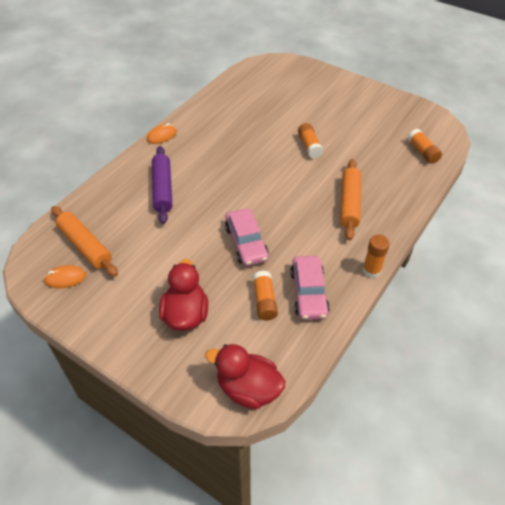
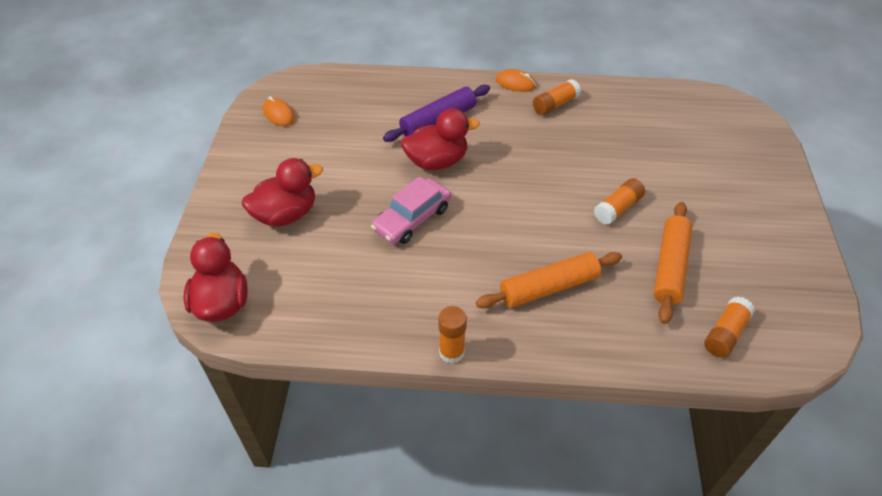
camera: 60 degrees right, 0 degrees up
orange rolling pin [51,206,118,277] -> orange rolling pin moved to [654,202,692,324]
orange glue stick [252,271,278,320] -> orange glue stick moved to [533,79,581,115]
pink car [290,256,330,320] -> none
none -> red duck [401,108,480,170]

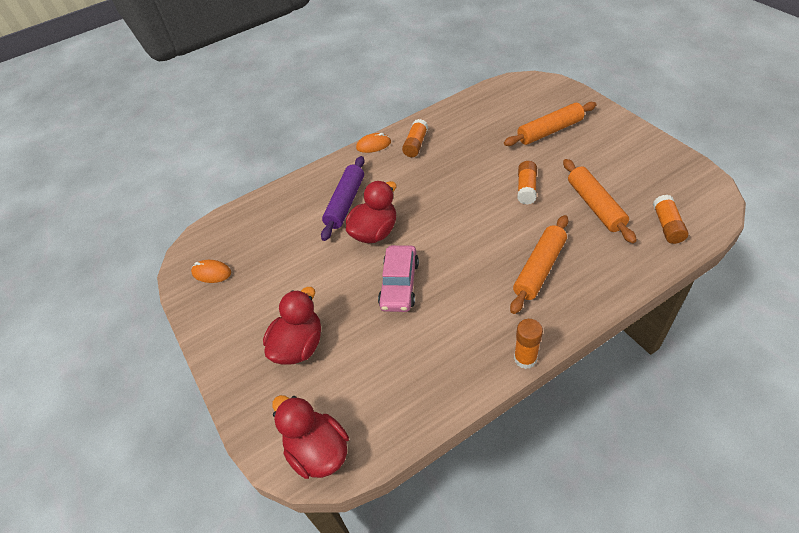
camera: 30 degrees left, 0 degrees up
none -> orange rolling pin [504,102,597,146]

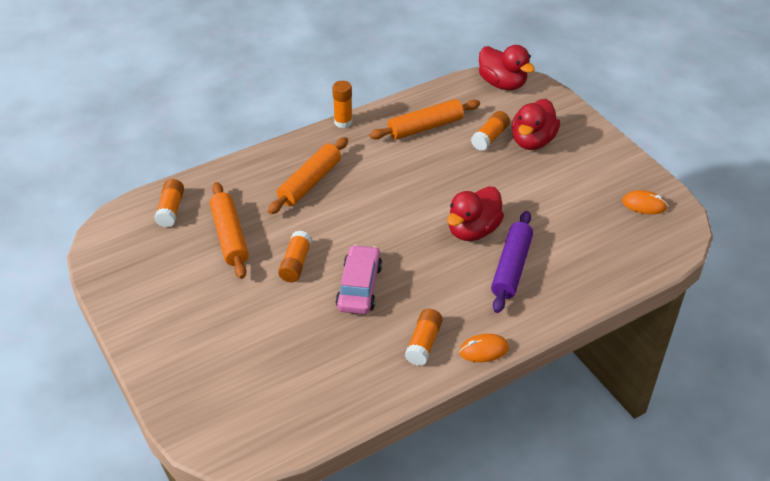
camera: 175 degrees right, 5 degrees down
pink car [378,245,419,312] -> pink car moved to [336,245,382,314]
orange rolling pin [504,102,597,146] -> orange rolling pin moved to [370,99,480,140]
none -> orange glue stick [471,111,510,151]

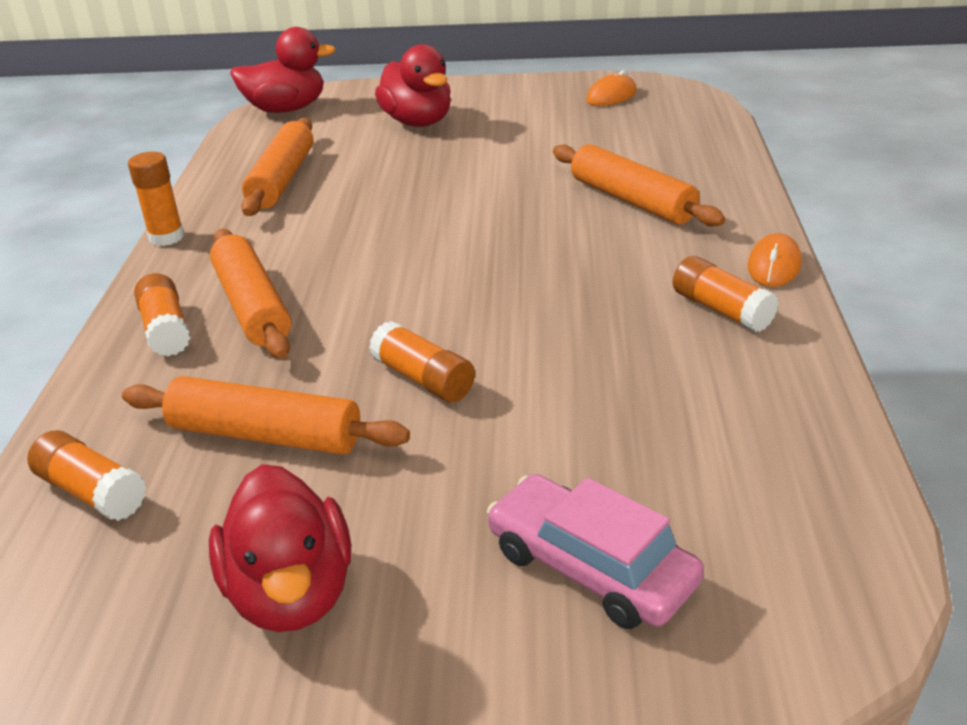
camera: 55 degrees left, 10 degrees down
pink car [336,245,382,314] -> pink car moved to [487,474,704,629]
red duck [447,186,504,241] -> red duck moved to [209,464,351,632]
orange glue stick [471,111,510,151] -> orange glue stick moved to [134,273,190,357]
purple rolling pin [491,211,533,313] -> orange rolling pin [553,144,725,227]

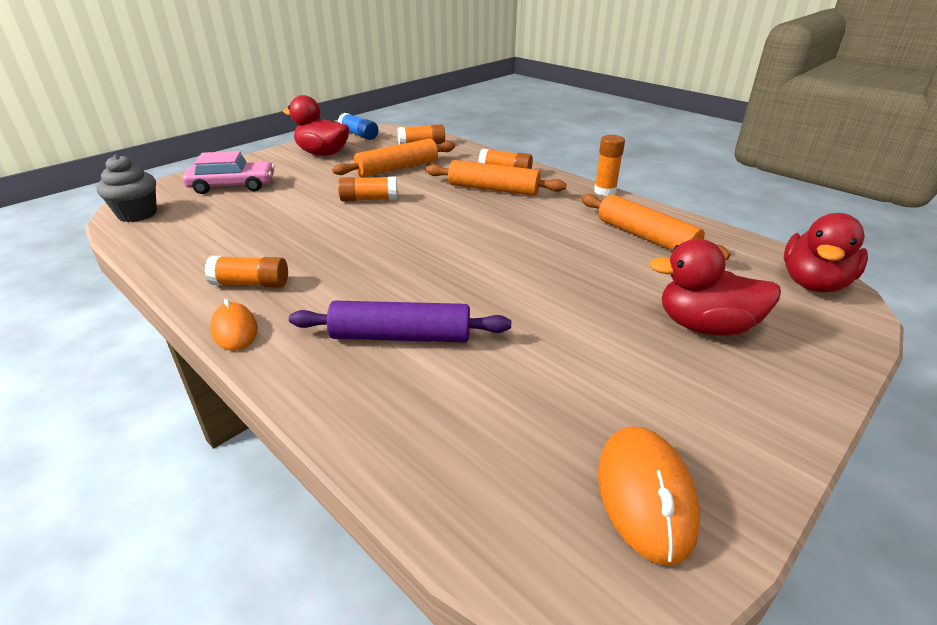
camera: 130 degrees right, 0 degrees up
orange rolling pin [553,144,725,227] -> purple rolling pin [289,301,511,342]
orange mouse [586,70,636,106] -> orange mouse [598,426,700,566], size x1.52
none -> grey cupcake [96,154,157,222]
none -> blue glue stick [338,113,378,140]

